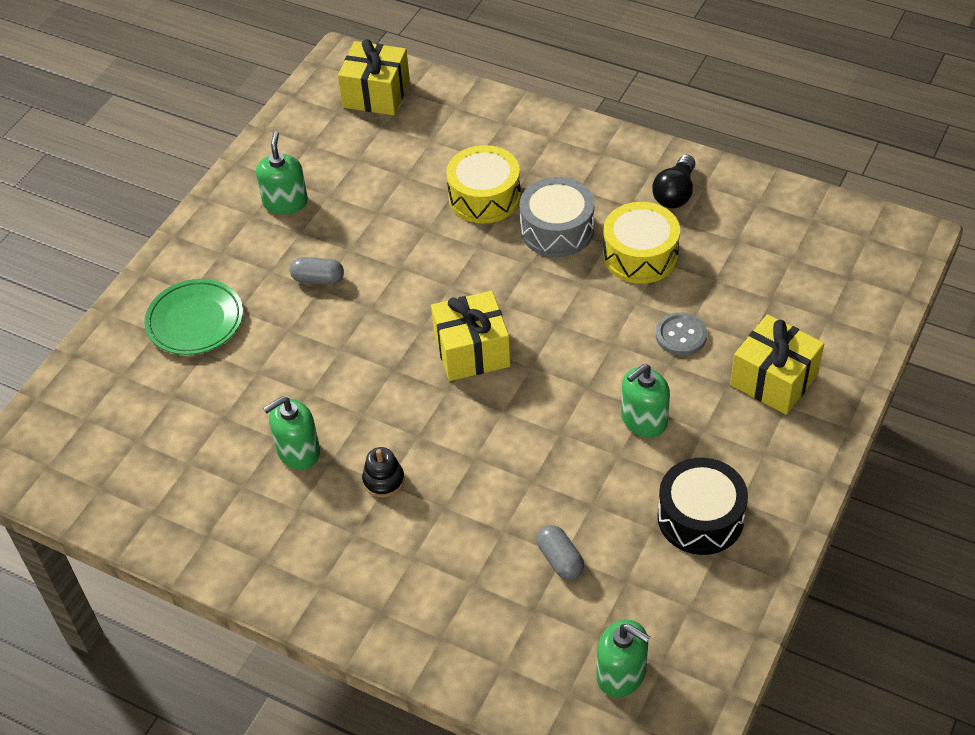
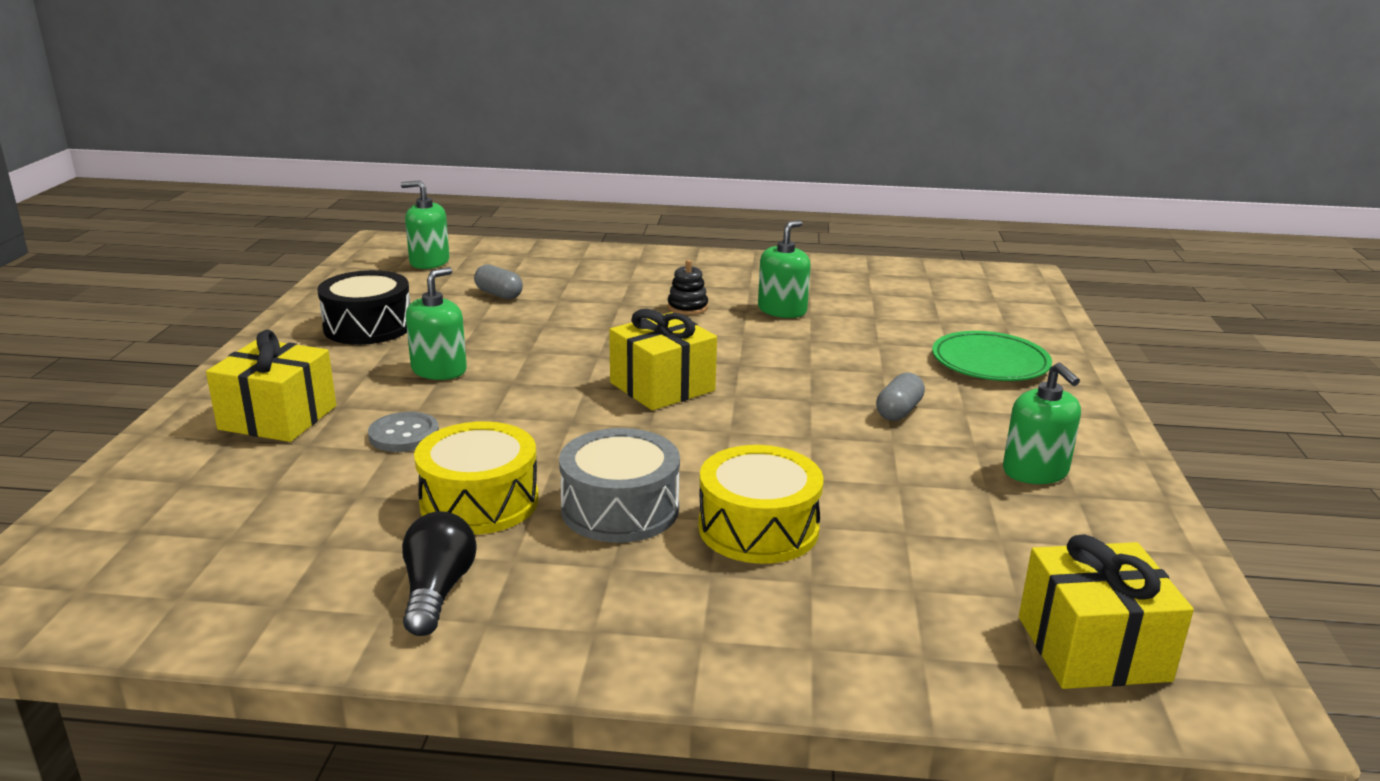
camera: 155 degrees right, 25 degrees down
grey capsule [290,257,344,285] -> grey capsule turned 45 degrees counterclockwise [876,372,925,421]

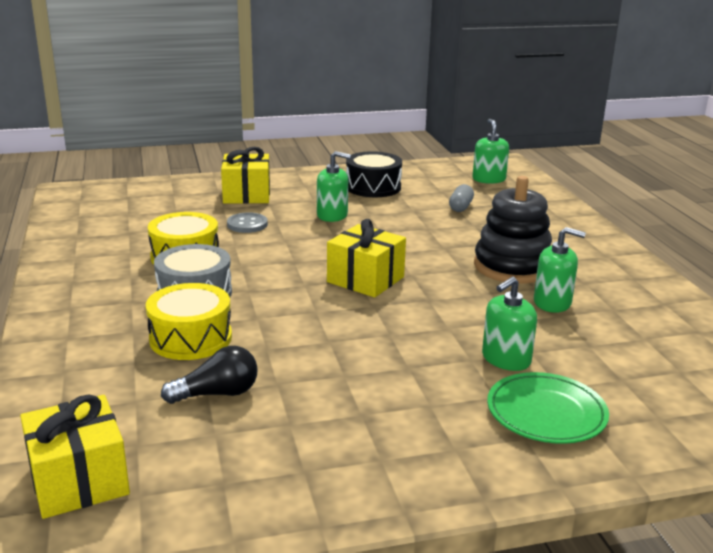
camera: 70 degrees right, 0 degrees up
black light bulb [402,511,476,636] -> black light bulb moved to [161,346,258,404]
black stacking toy [667,260,708,315] -> black stacking toy [474,176,552,284], size x2.28
grey capsule [876,372,925,421] -> none
green soap dispenser [1003,362,1081,484] -> green soap dispenser moved to [482,277,537,371]

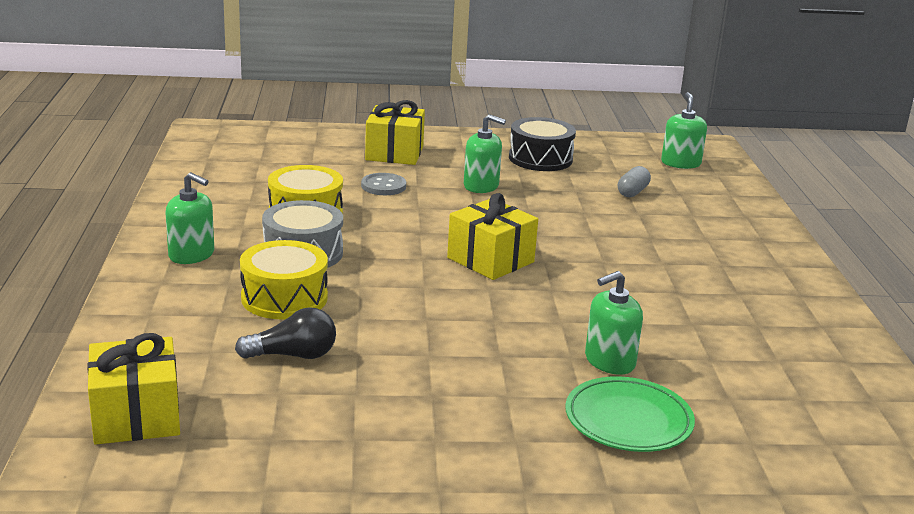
camera: 10 degrees right, 0 degrees up
black stacking toy [474,176,552,284] -> none
green soap dispenser [534,227,586,313] -> green soap dispenser moved to [166,172,214,264]

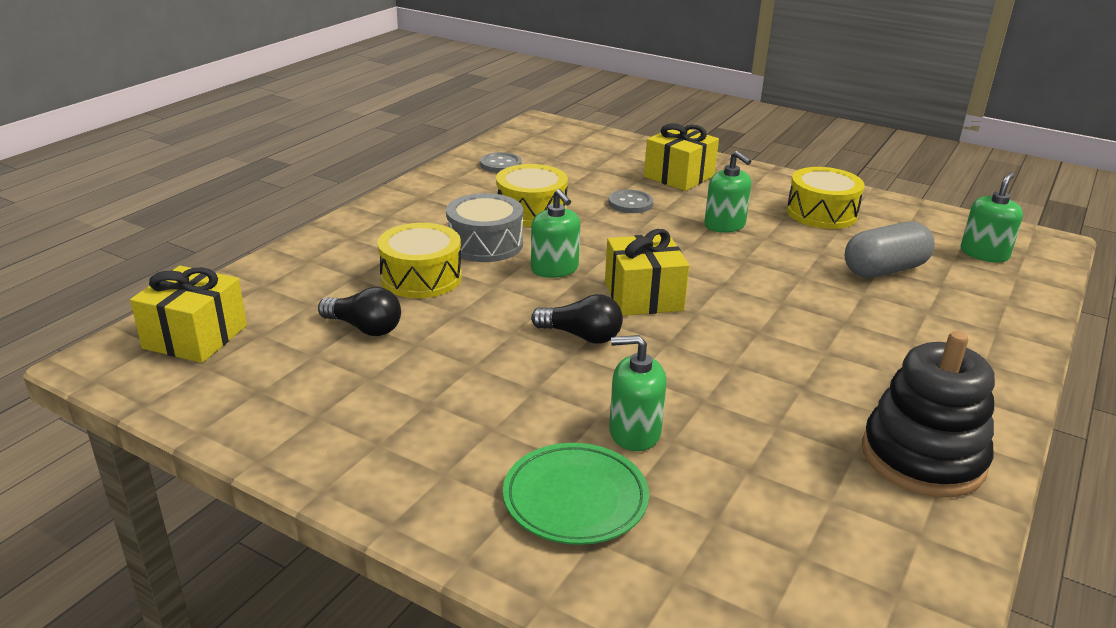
camera: 35 degrees right, 5 degrees up
green soap dispenser [166,172,214,264] -> green soap dispenser moved to [531,189,580,278]
black drum [509,117,576,171] -> yellow drum [787,167,865,229]
grey capsule [618,166,651,197] -> grey capsule [845,222,935,278], size x1.76
none -> grey button [480,152,522,173]
none -> black light bulb [531,294,623,344]
none -> black stacking toy [862,331,995,497]

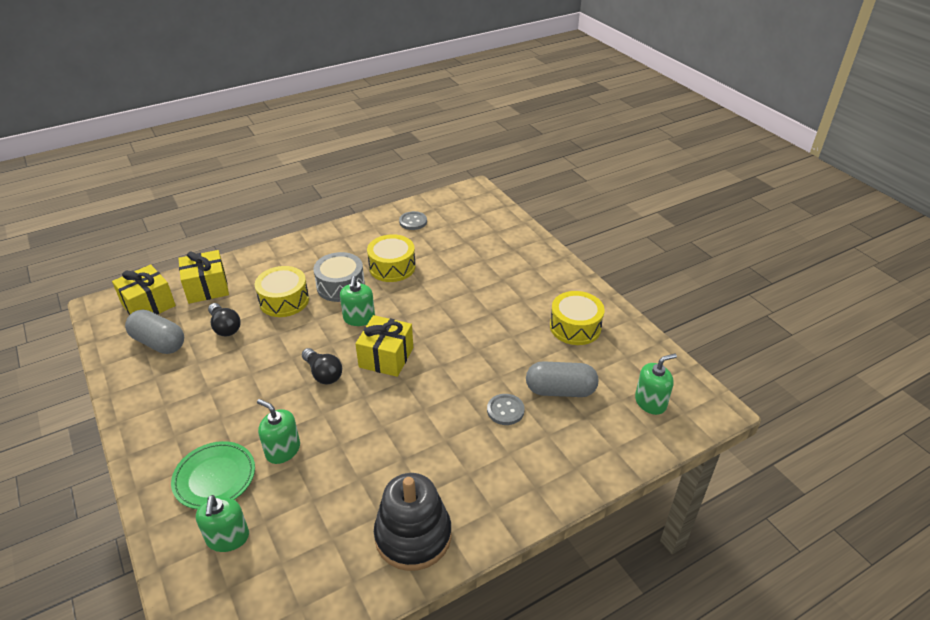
camera: 30 degrees right, 10 degrees up
grey button [608,190,653,213] -> grey button moved to [487,394,525,425]
yellow gift [644,123,719,191] -> yellow gift moved to [178,250,229,304]
green soap dispenser [704,151,752,233] -> green soap dispenser moved to [196,495,249,552]
none -> grey capsule [125,310,184,354]

